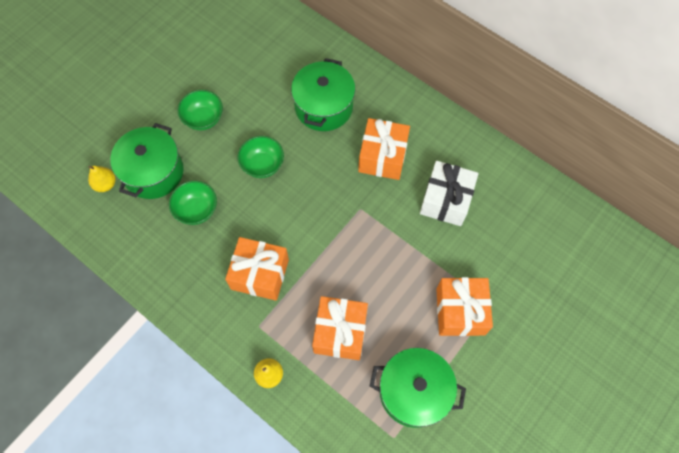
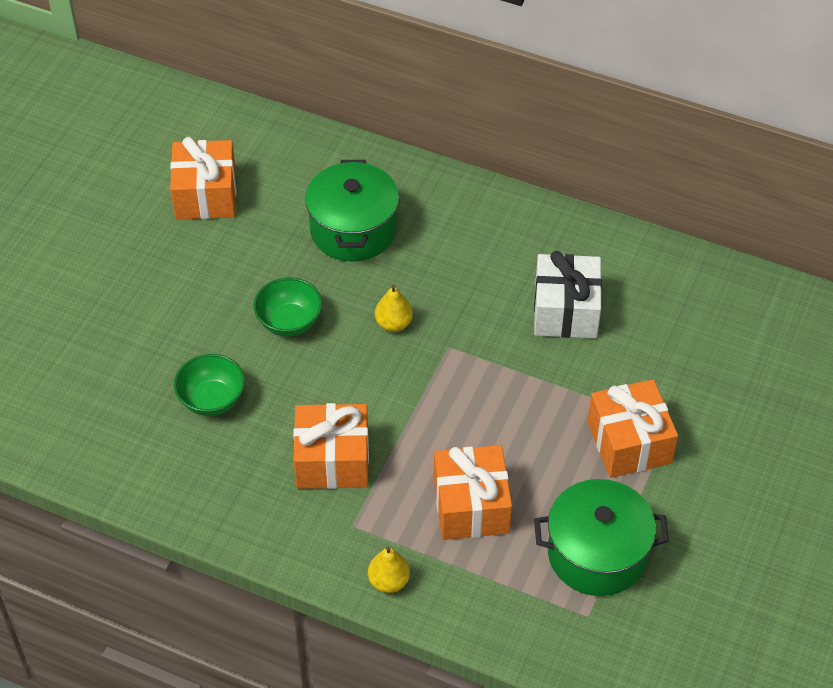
camera: 15 degrees left, 15 degrees down
yellow pear [88,166,116,192] -> yellow pear moved to [375,285,413,332]
green pot [110,123,184,199] -> none
green bowl [178,90,223,130] -> none
orange gift [358,118,410,180] -> orange gift moved to [170,137,236,220]

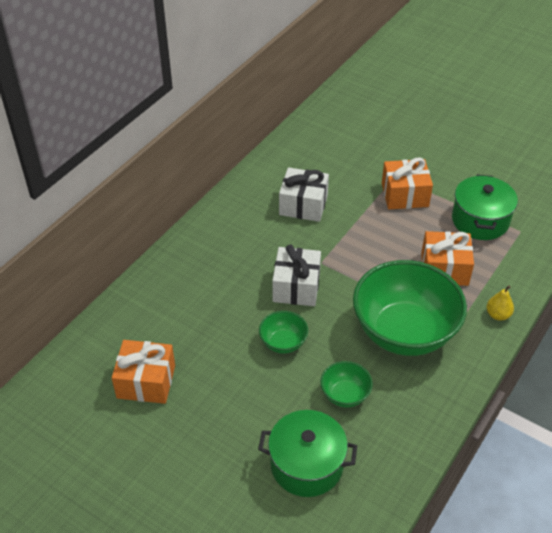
camera: 80 degrees left, 5 degrees down
orange gift [293,403,369,489] -> green bowl [353,260,467,356]
green pot [305,160,399,261] -> green pot moved to [258,410,357,497]
yellow pear [375,285,413,332] -> white gift [272,245,321,306]

